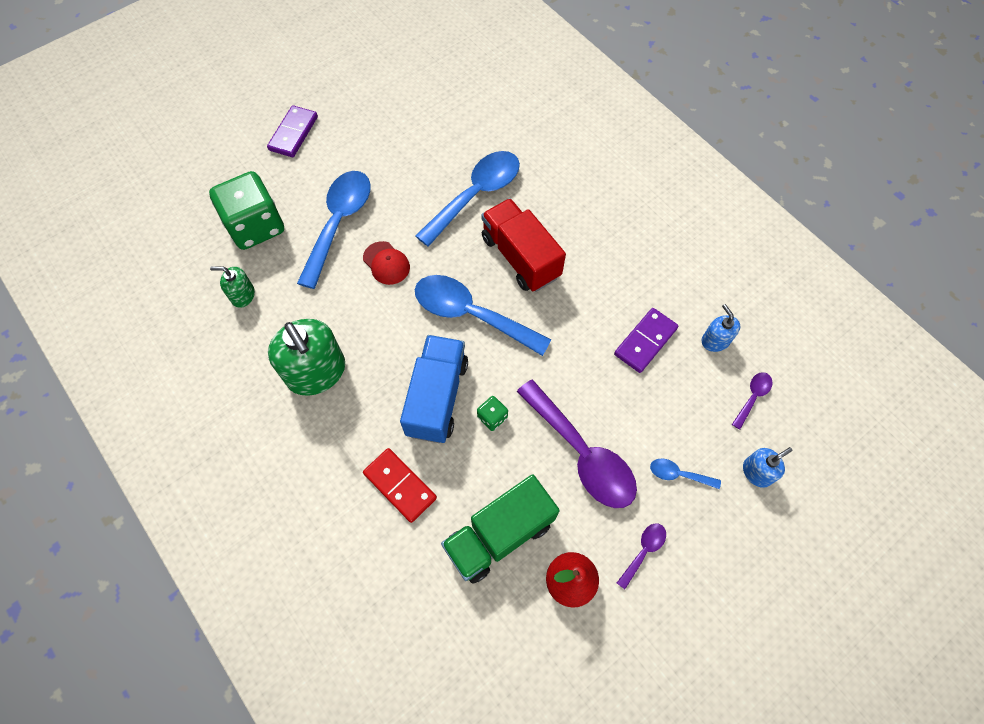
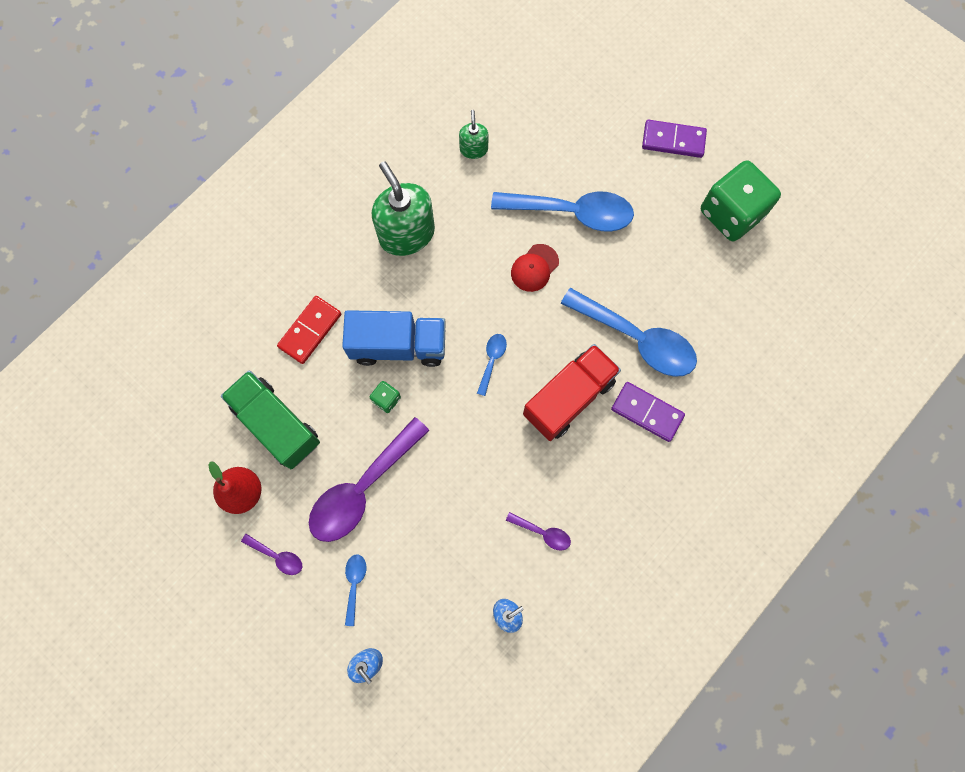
camera: 80 degrees right, 10 degrees up
green dice [209,171,284,250] -> green dice moved to [701,160,781,241]
green soap dispenser [268,319,345,396] -> green soap dispenser turned 105 degrees clockwise [372,161,435,256]
blue spoon [415,275,551,356] -> blue spoon [477,334,507,396], size x0.44
purple domino [614,308,678,373] -> purple domino moved to [611,382,685,442]
purple spoon [732,372,773,429] -> purple spoon moved to [506,512,571,551]

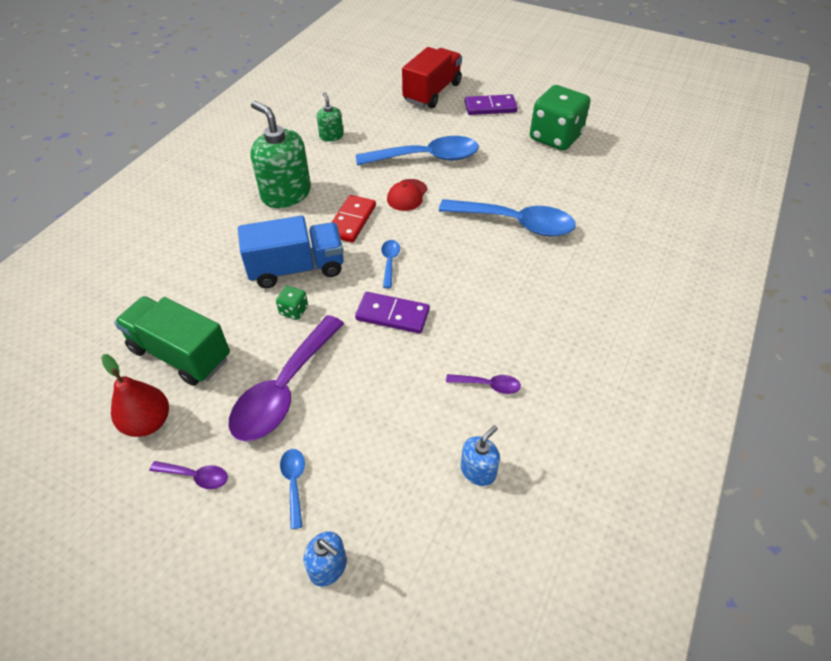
camera: 15 degrees left, 25 degrees down
red domino [277,296,341,364] -> red domino moved to [332,195,376,243]
red truck [523,344,621,441] -> red truck moved to [402,47,462,108]
purple domino [611,382,685,442] -> purple domino moved to [355,292,430,334]

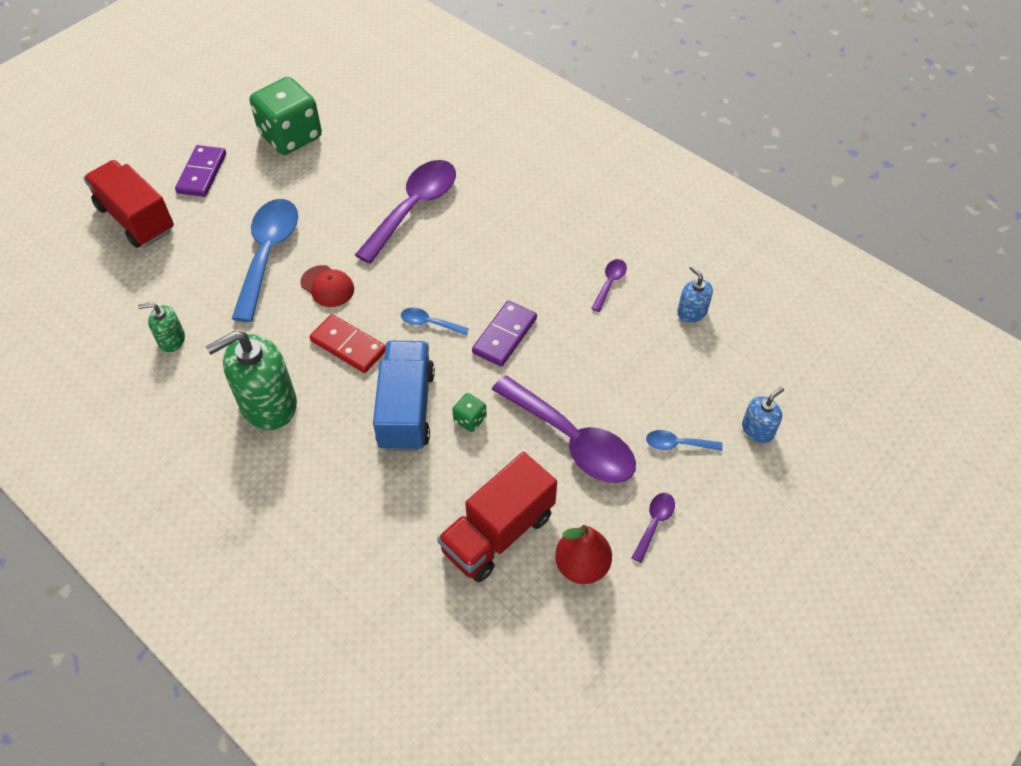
camera: 75 degrees left, 5 degrees up
green truck [114,296,230,386] -> red truck [437,452,557,582]
blue spoon [439,199,576,236] -> purple spoon [355,160,456,264]

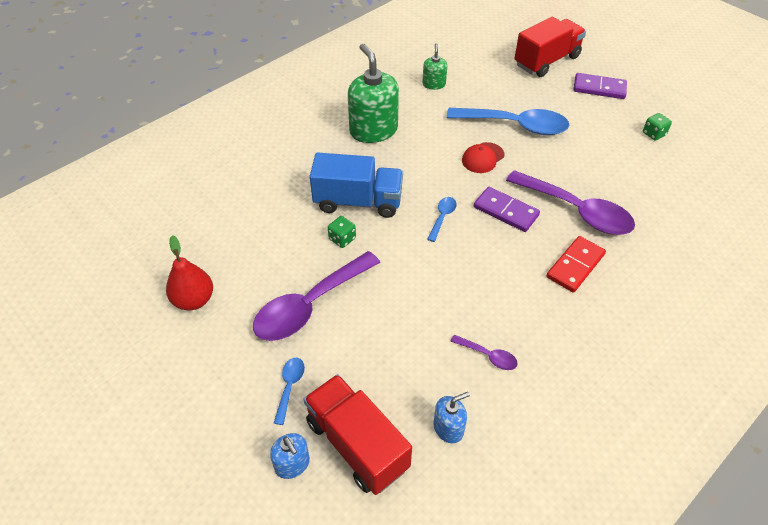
camera: 95 degrees right, 5 degrees down
green dice [249,77,322,155] -> green dice [643,113,672,141], size x0.42
red domino [310,314,386,373] -> red domino moved to [546,236,606,293]
red truck [437,452,557,582] -> red truck moved to [303,374,412,495]
purple domino [472,301,537,367] -> purple domino moved to [474,187,540,232]
purple spoon [632,493,675,563] -> none

